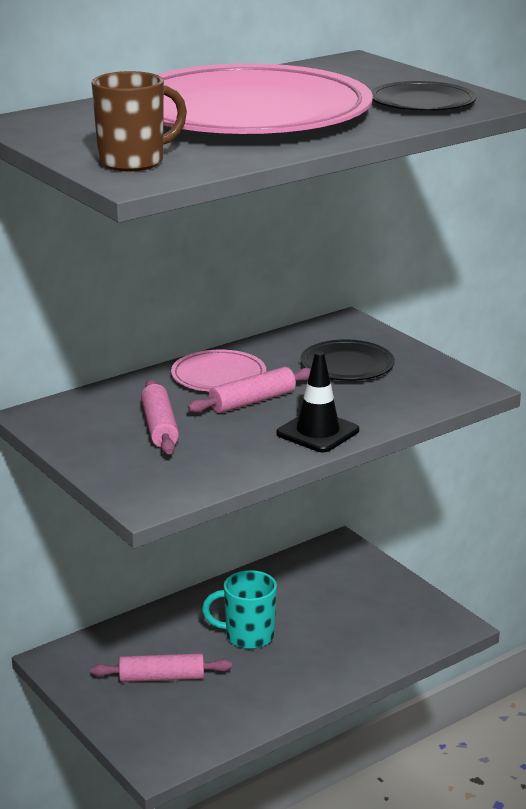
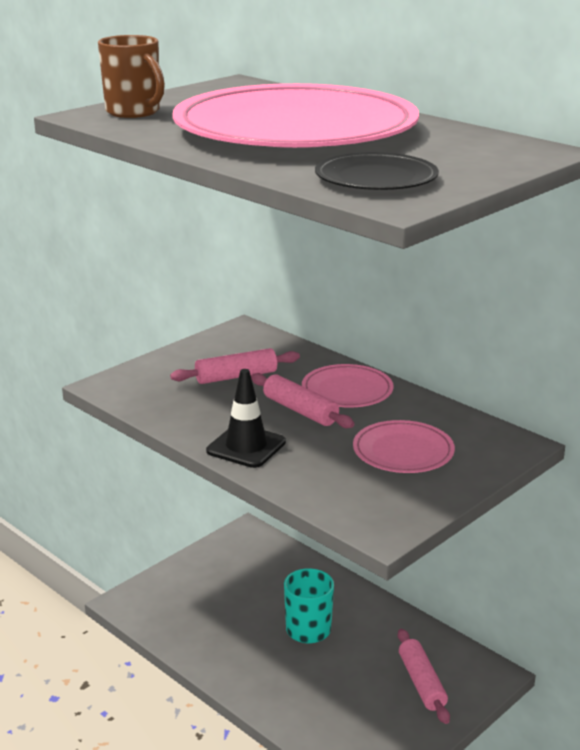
camera: 80 degrees right, 0 degrees up
pink rolling pin [91,653,232,682] -> pink rolling pin moved to [398,629,450,724]
black plate [300,339,395,381] -> pink plate [353,420,455,473]

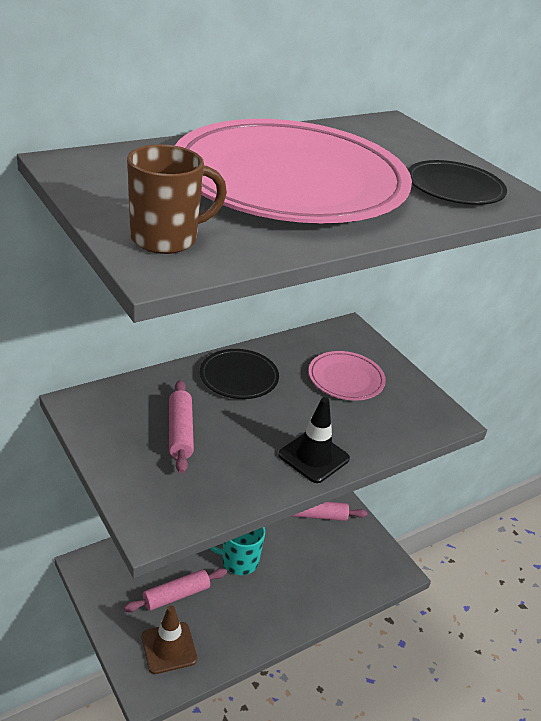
camera: 80 degrees left, 10 degrees up
pink rolling pin [251,373,355,428] -> pink rolling pin moved to [124,568,227,612]
pink plate [302,364,394,407] -> black plate [200,349,279,399]
none -> brown traffic cone [142,605,197,674]

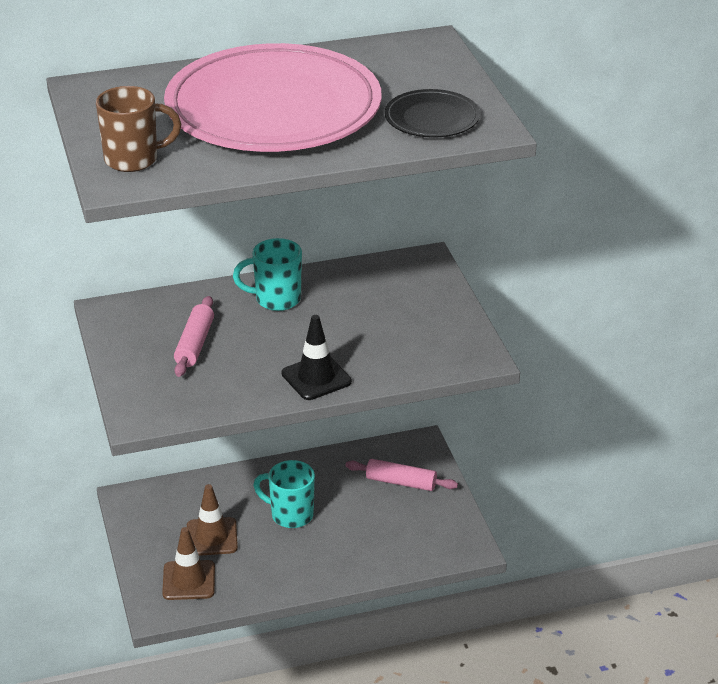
camera: 20 degrees right, 0 degrees up
pink rolling pin [124,568,227,612] -> brown traffic cone [187,484,238,556]
black plate [200,349,279,399] -> turquoise mug [233,238,302,311]
pink plate [308,351,386,401] -> none

